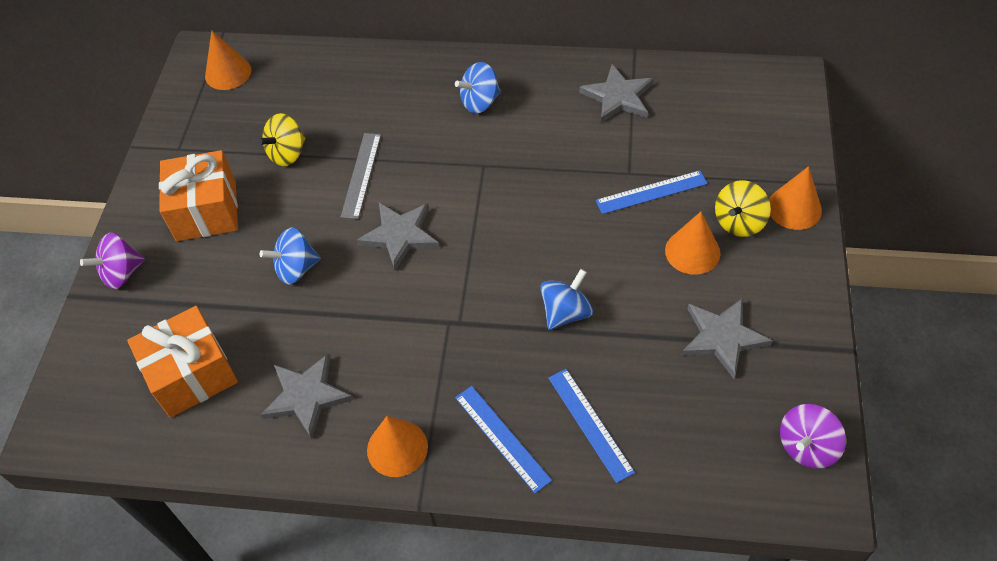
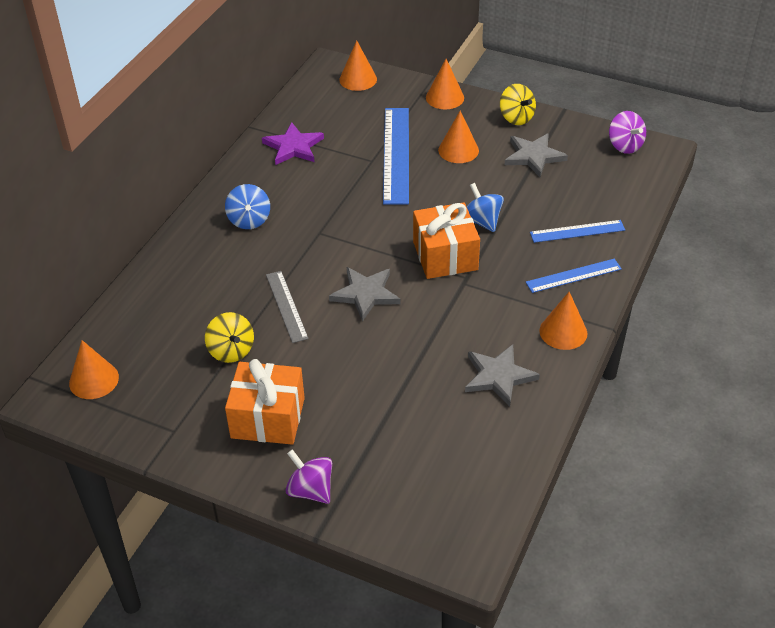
camera: 75 degrees left, 10 degrees down
purple spinning top [80,232,145,289] -> purple spinning top turned 150 degrees clockwise [286,449,332,504]
orange gift [127,306,238,418] -> orange gift moved to [413,202,480,279]
blue spinning top [260,228,321,285] -> none
grey ruler [341,133,381,219] -> grey ruler turned 45 degrees clockwise [266,271,309,343]
grey star [579,64,654,123] -> purple star [262,122,324,165]
blue ruler [596,170,708,214] -> blue ruler [383,108,409,205], size x1.73
yellow spinning top [715,180,771,237] -> yellow spinning top moved to [500,84,536,125]
none -> orange cone [339,40,377,91]

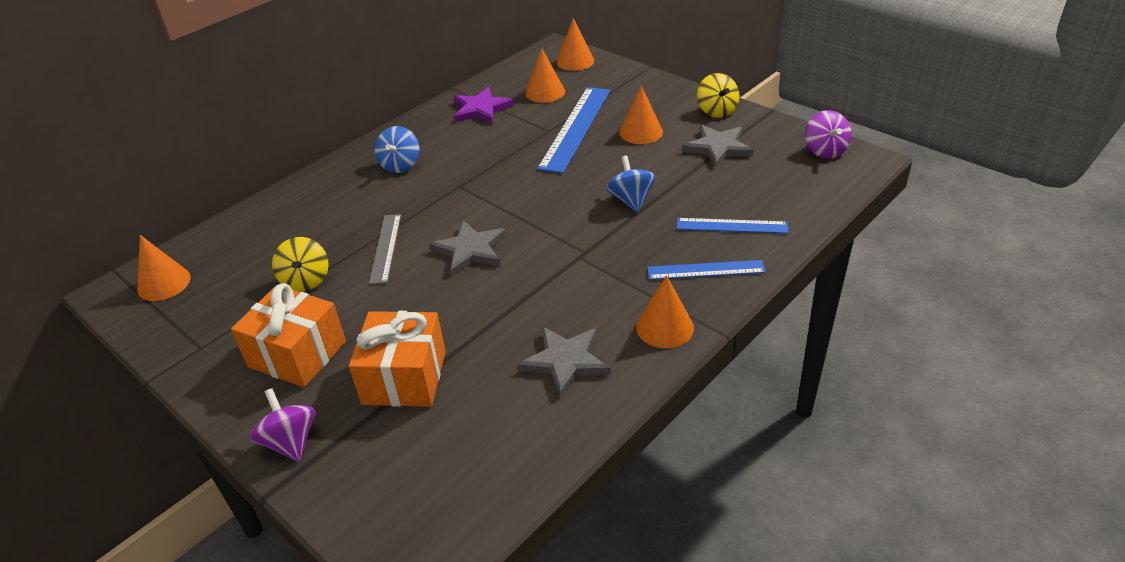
camera: 20 degrees right, 5 degrees down
orange gift [413,202,480,279] -> orange gift moved to [349,311,446,407]
orange cone [426,59,464,109] -> orange cone moved to [525,48,565,103]

